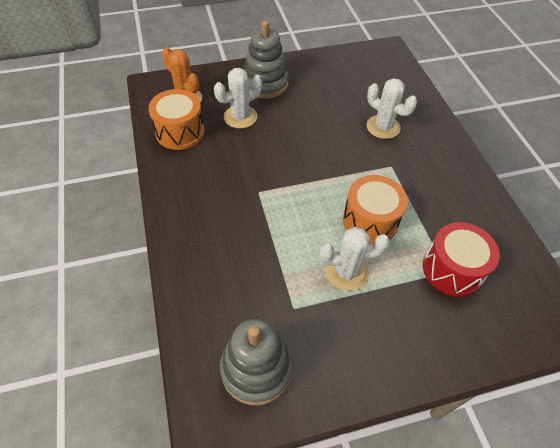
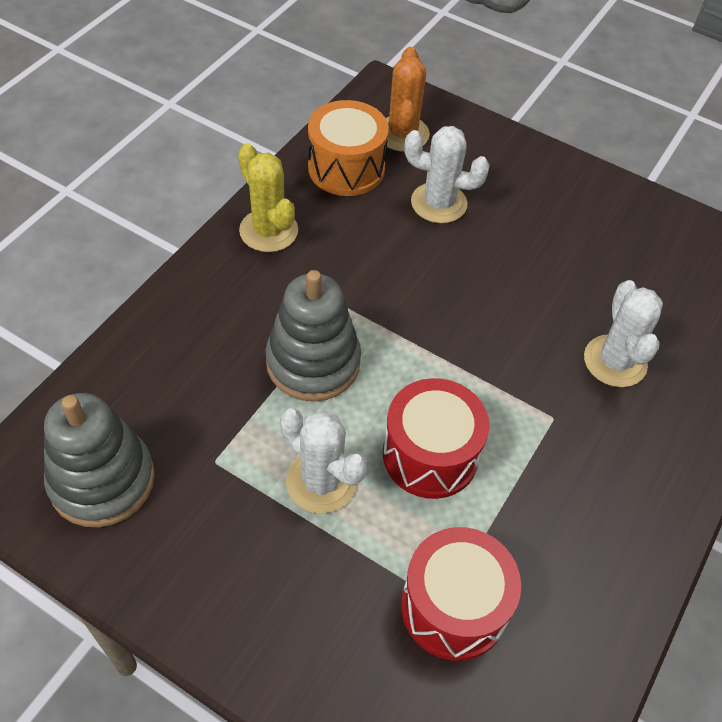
camera: 45 degrees right, 0 degrees up
grey stacking toy [244,21,289,99] -> grey stacking toy moved to [265,270,361,402]
orange drum [343,175,408,244] -> red drum [383,378,489,499]
none -> yellow cactus [238,143,298,252]

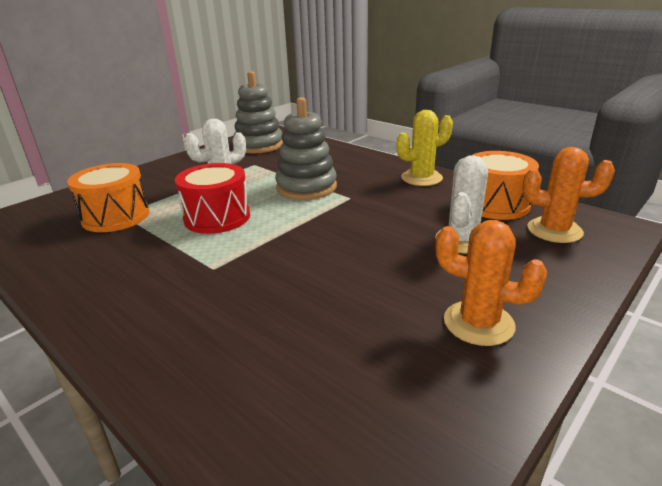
camera: 105 degrees right, 25 degrees down
red drum [401,527,521,661] -> orange drum [67,163,150,232]
white cactus [584,280,663,387] -> none
none -> orange cactus [436,220,547,346]

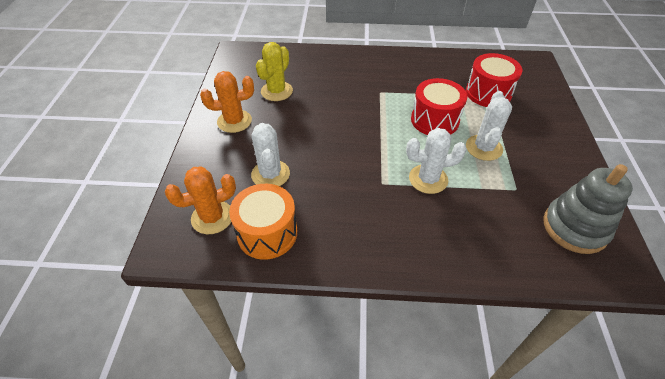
camera: 140 degrees right, 20 degrees up
orange drum [67,163,150,232] -> red drum [466,53,522,107]
grey stacking toy [275,97,337,200] -> white cactus [406,128,467,194]
yellow cactus [397,110,453,186] -> yellow cactus moved to [256,42,293,101]

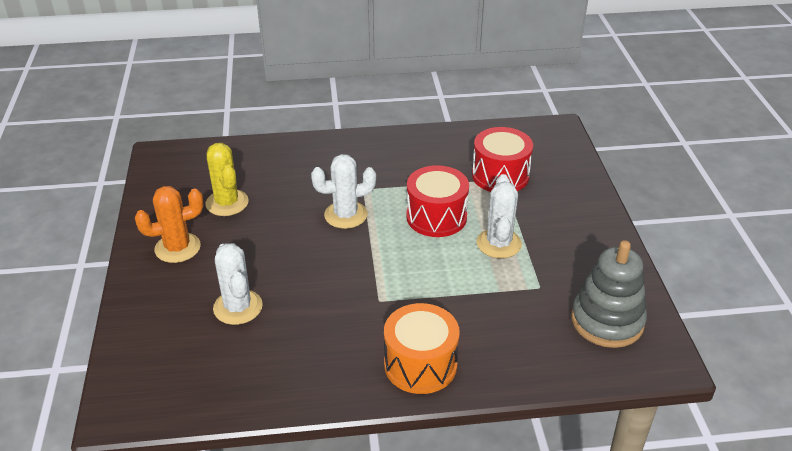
camera: 10 degrees left, 10 degrees down
orange cactus [165,167,236,234] -> none
orange drum [229,184,297,260] -> orange drum moved to [384,303,460,394]
yellow cactus [256,42,293,101] -> yellow cactus turned 45 degrees counterclockwise [205,143,249,216]
white cactus [406,128,467,194] -> white cactus moved to [311,154,376,229]

